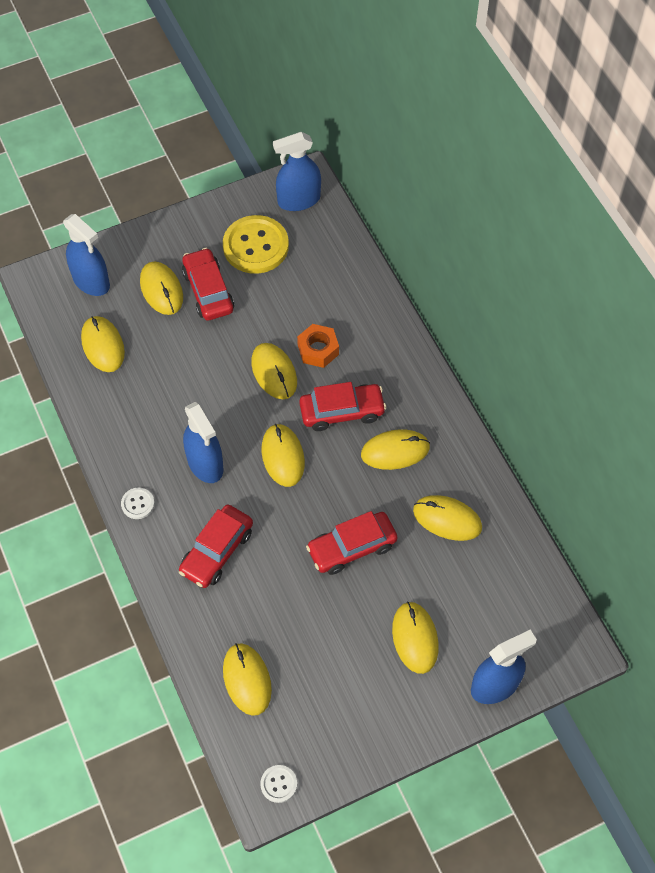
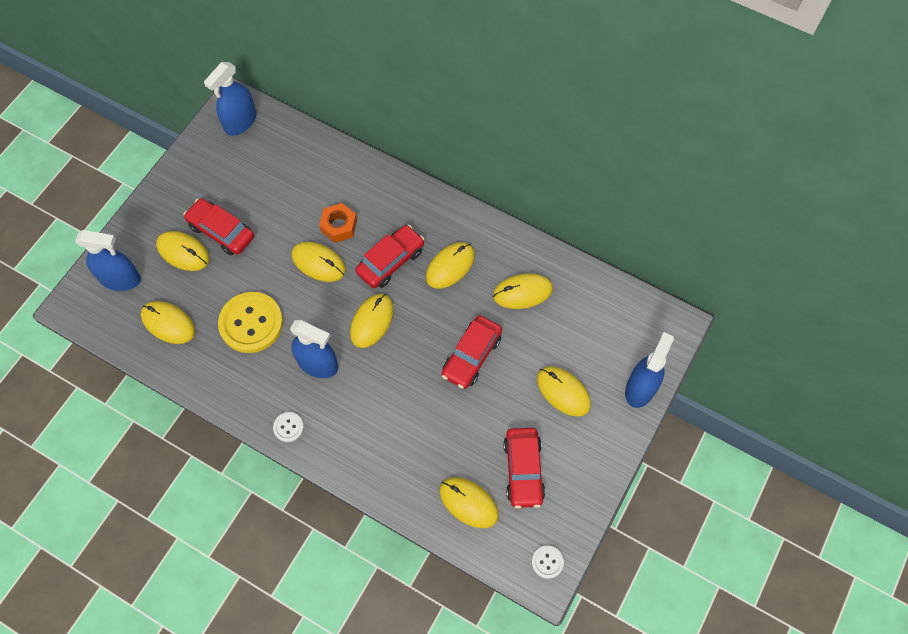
camera: 35 degrees left, 5 degrees up
red car [179,505,253,588] -> red car moved to [503,428,545,508]
yellow button [223,215,289,274] -> yellow button moved to [218,292,283,353]
yellow mouse [261,424,305,487] -> yellow mouse turned 75 degrees clockwise [350,294,394,348]

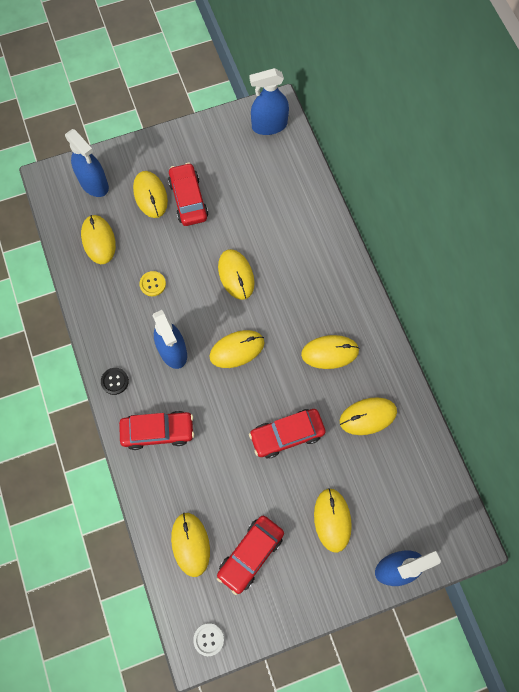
camera: 40 degrees right, 5 degrees up
yellow button [218,292,283,353] -> yellow button [139,271,166,296], size x0.45
white button [273,412,304,442] -> black button [101,368,129,395]
orange nut [319,203,357,243] -> none
red car [356,225,424,288] -> red car moved to [119,411,194,450]
yellow mouse [493,273,553,309] -> yellow mouse turned 45 degrees counterclockwise [339,397,397,435]

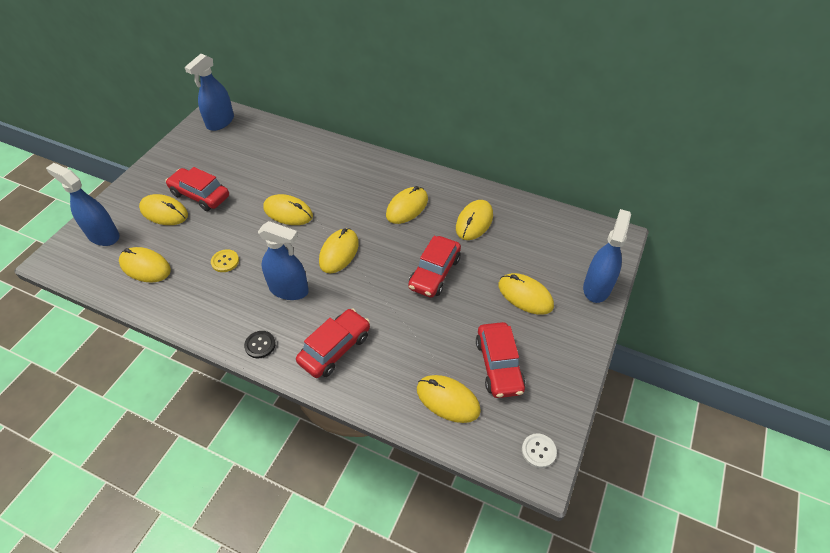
camera: 45 degrees left, 20 degrees down
blue spray bottle [65,129,109,197] -> blue spray bottle turned 150 degrees counterclockwise [46,163,120,246]

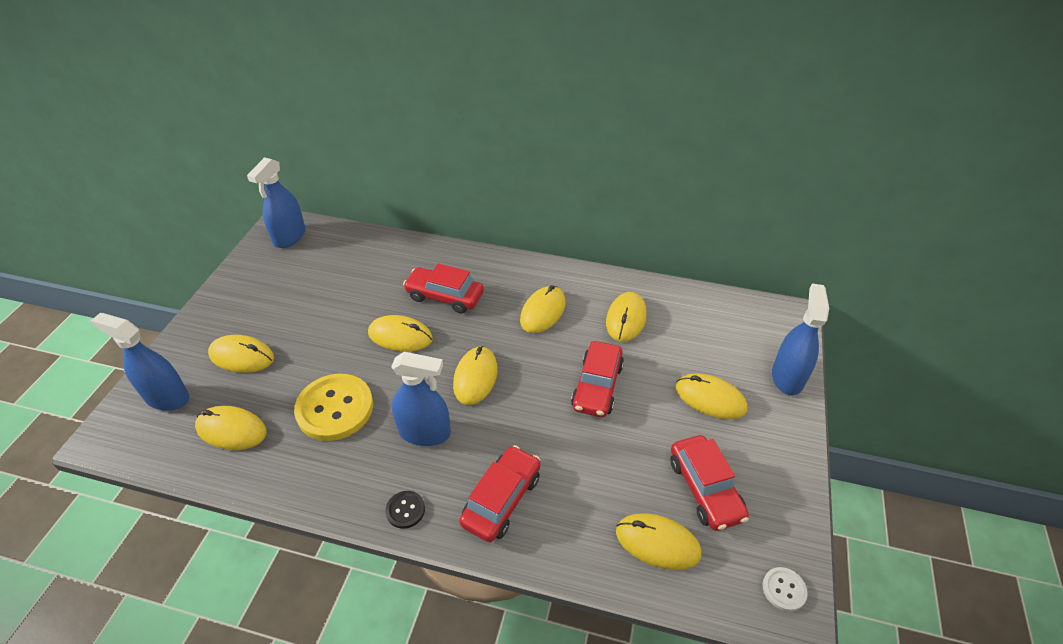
camera: 10 degrees left, 5 degrees down
red car [166,167,229,211] -> red car moved to [403,263,484,314]
yellow button [211,249,239,272] -> yellow button [294,374,373,441], size x2.20

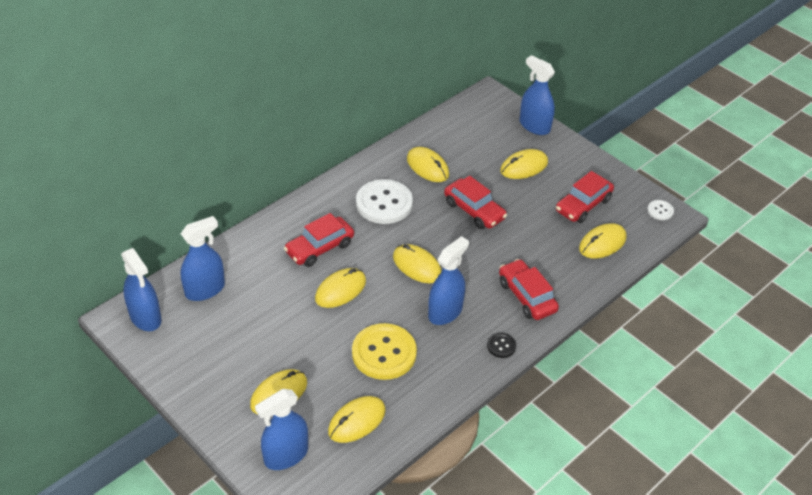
camera: 60 degrees left, 0 degrees up
yellow mouse [520,285,566,333] -> white button [356,179,413,224]
red car [670,435,749,531] -> red car turned 120 degrees clockwise [556,171,614,223]
none -> blue spray bottle [181,216,225,301]

